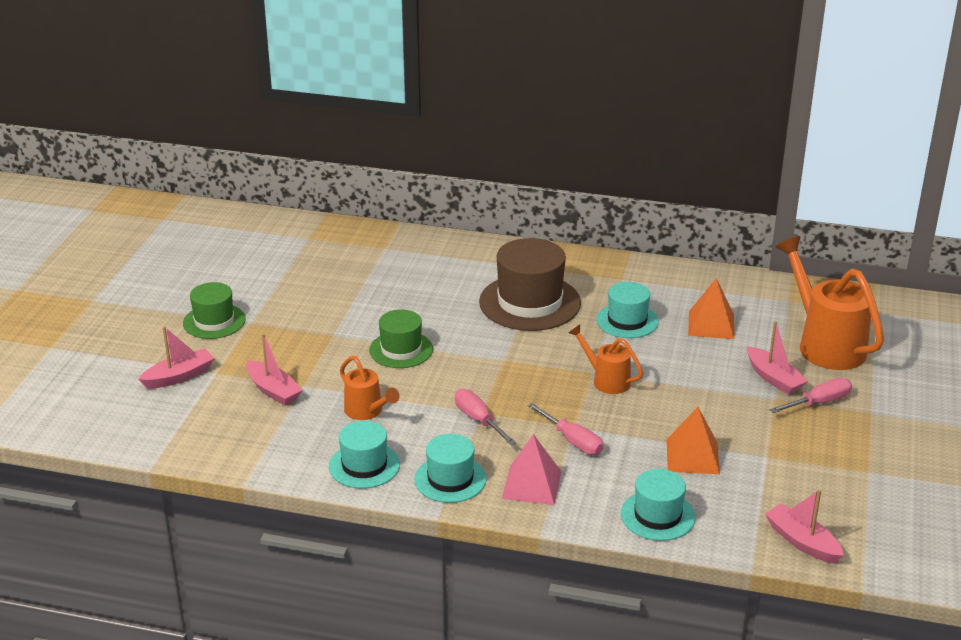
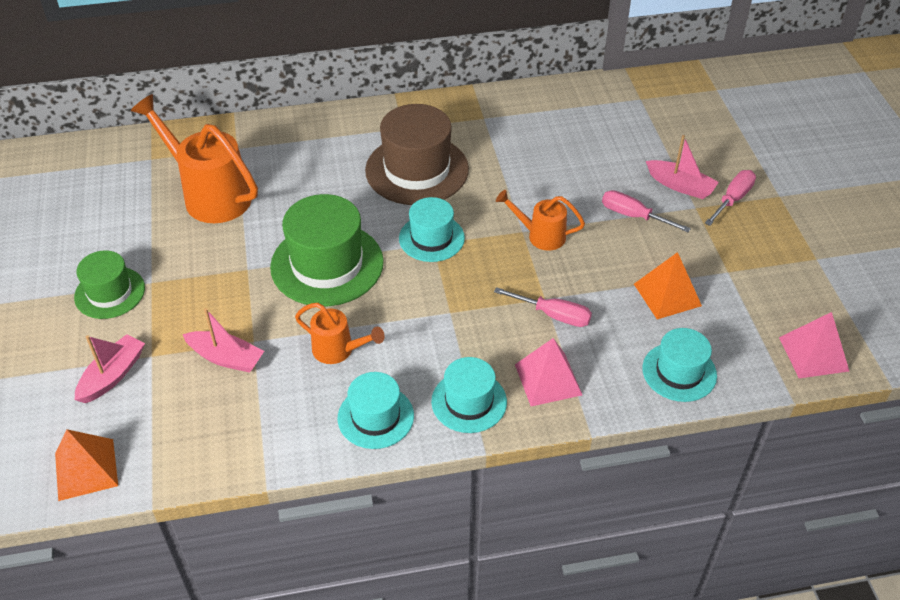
camera: 25 degrees left, 15 degrees up
green hat [369,309,433,368] -> green hat [270,194,384,306], size x1.67
pink screwdriver [455,389,516,445] -> pink screwdriver moved to [602,190,691,232]
turquoise hat [596,282,659,338] -> turquoise hat moved to [399,197,465,262]
orange pyramid [688,278,734,339] -> orange pyramid moved to [55,429,118,501]
pink boat [765,489,844,564] -> pink pyramid [779,312,849,378]
orange watering can [776,236,884,370] -> orange watering can moved to [131,94,258,223]

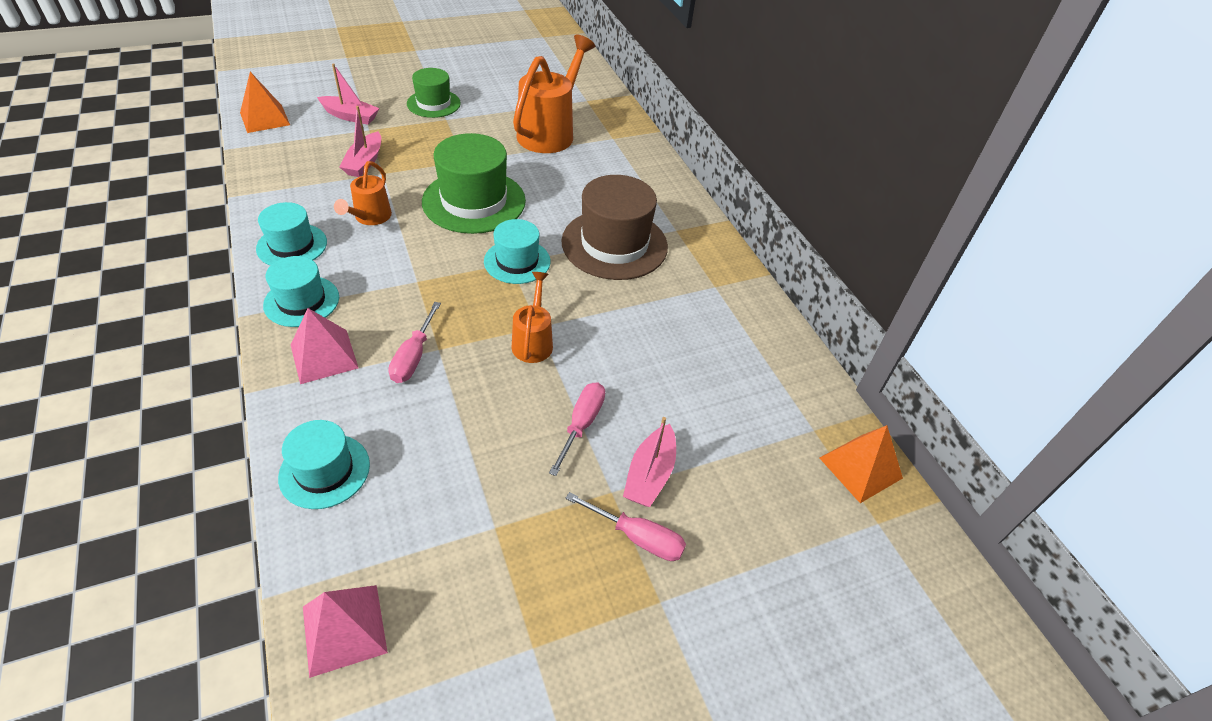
camera: 75 degrees right, 0 degrees up
orange pyramid [634,252,702,319] -> orange pyramid moved to [820,425,903,503]

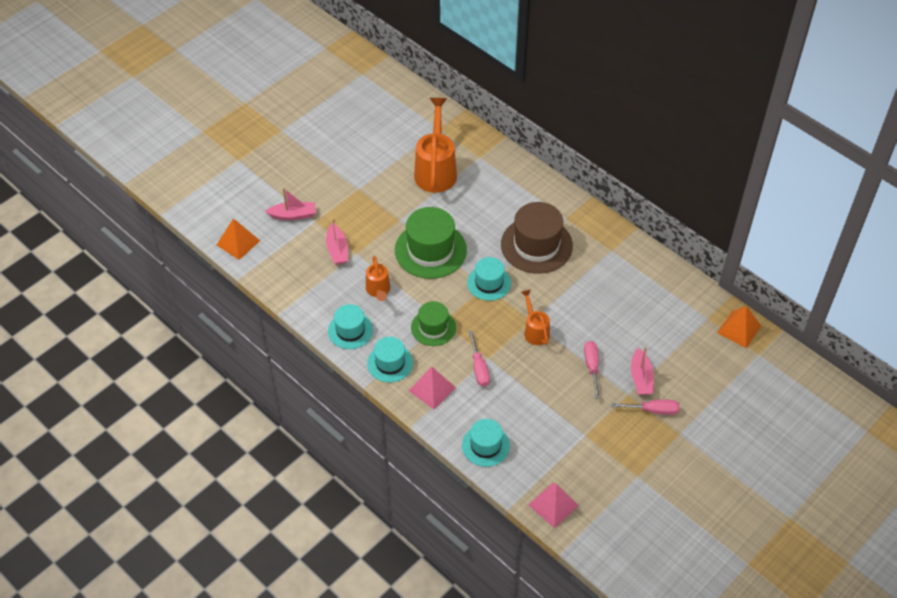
camera: 20 degrees left, 5 degrees up
green hat [407,68,461,118] -> green hat moved to [411,301,456,346]

